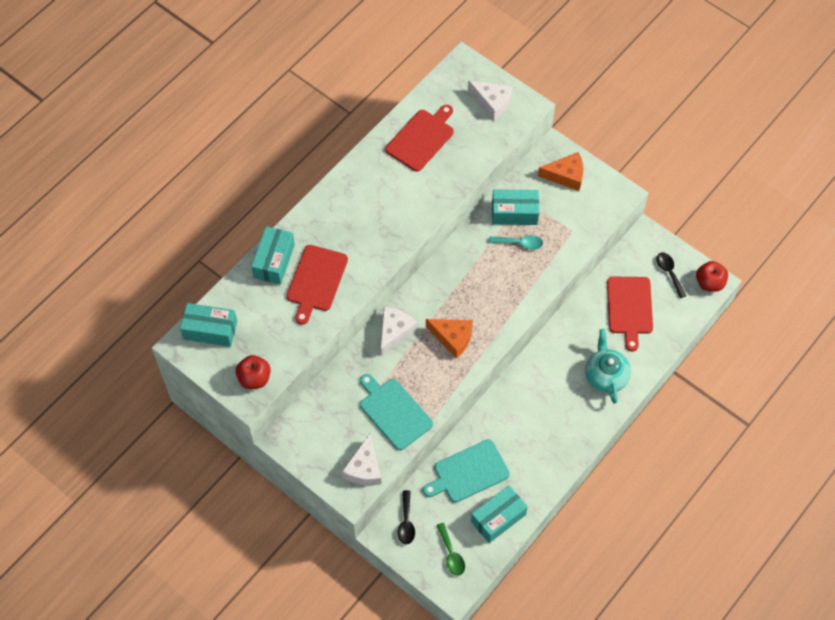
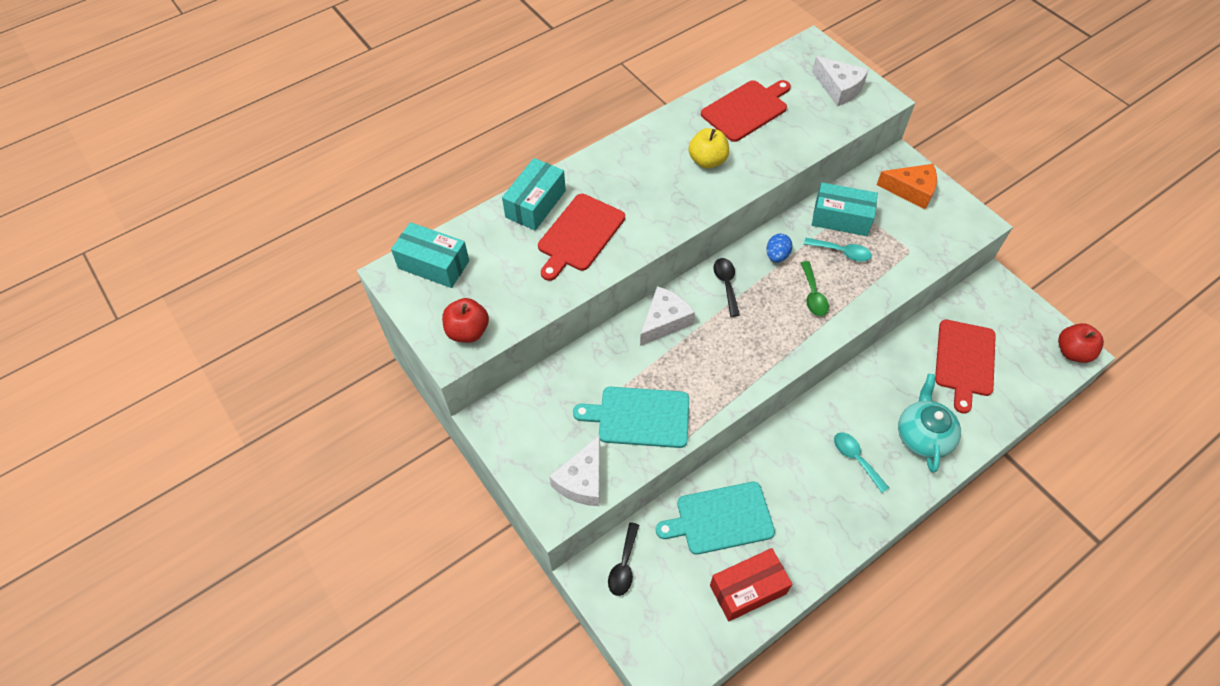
camera: 15 degrees right, 5 degrees down
turquoise cutting board [360,374,433,450] -> turquoise cutting board turned 60 degrees counterclockwise [573,387,689,448]
orange cheese [426,319,473,359] -> none
green spoon [437,523,465,576] -> green spoon moved to [801,261,829,316]
turquoise box [471,485,528,543] -> red box [710,548,792,621]
black spoon [656,252,686,298] -> black spoon moved to [713,258,740,317]
none -> yellow apple [689,128,729,169]
none -> blue egg [766,233,792,263]
none -> turquoise spoon [834,432,889,493]

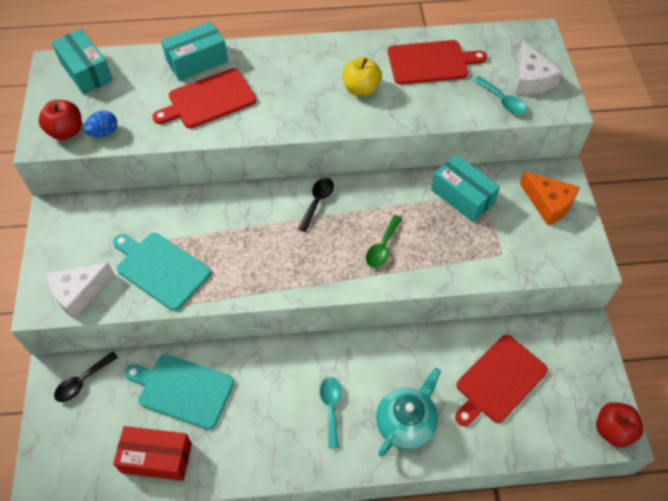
camera: 30 degrees right, 0 degrees up
white cheese [640,286,695,346] -> none
blue egg [766,233,792,263] -> blue egg moved to [84,111,117,137]
turquoise spoon [804,238,872,262] -> turquoise spoon moved to [474,76,527,115]

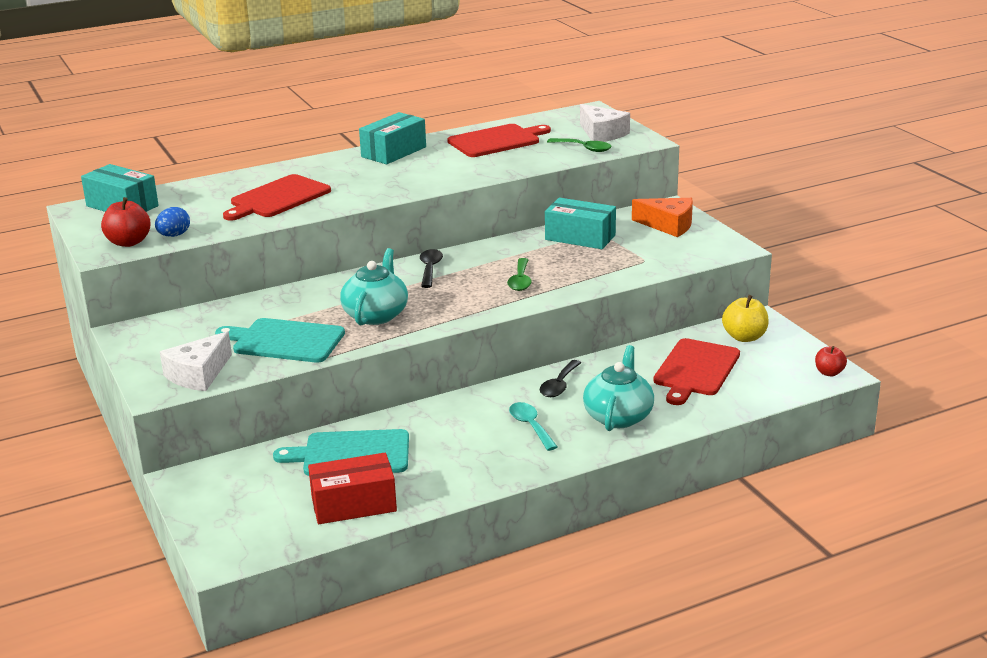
camera: 20 degrees left, 30 degrees down
black spoon [54,351,118,402] -> black spoon moved to [540,360,581,397]
turquoise box [161,22,228,81] -> turquoise box moved to [359,112,426,164]
yellow apple [343,57,382,96] -> yellow apple moved to [722,295,769,342]
turquoise spoon [474,76,527,115] -> green spoon [547,138,612,152]
red apple [596,402,643,447] -> red apple [815,346,847,376], size x0.64
none -> turquoise teapot [340,248,408,325]

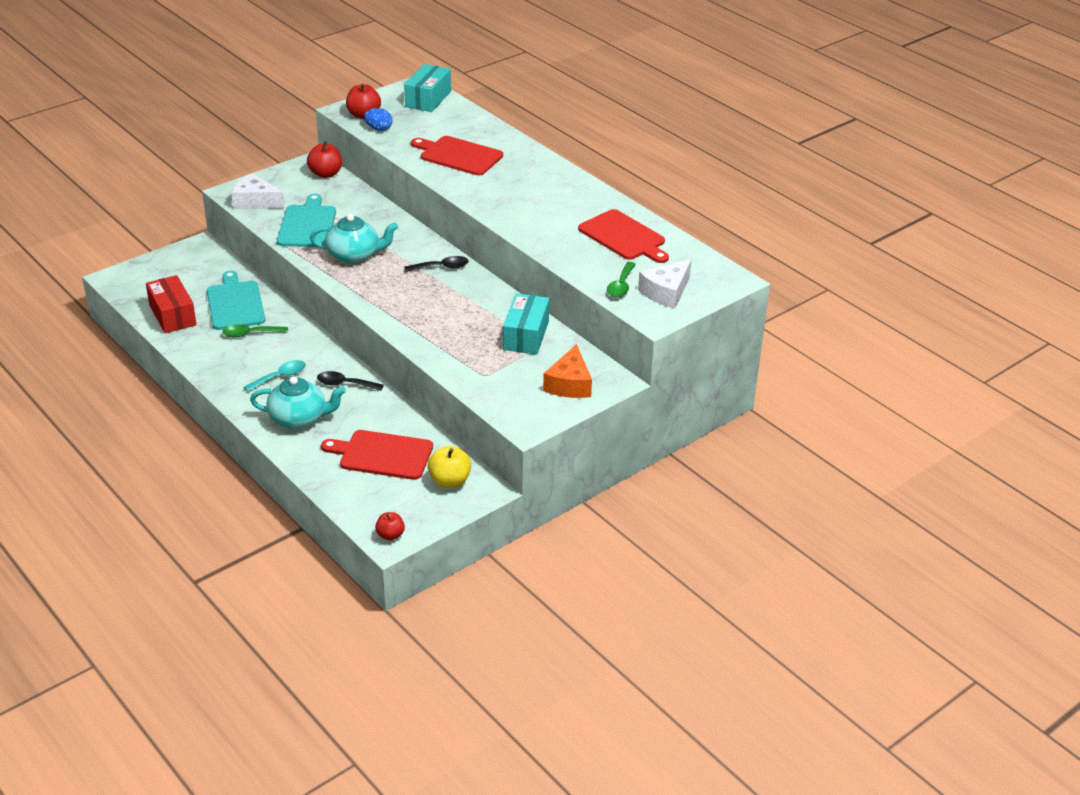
camera: 75 degrees right, 10 degrees up
turquoise box [359,112,426,164] -> none
green spoon [507,258,532,291] -> green spoon moved to [222,324,288,337]
none -> red apple [307,141,342,178]

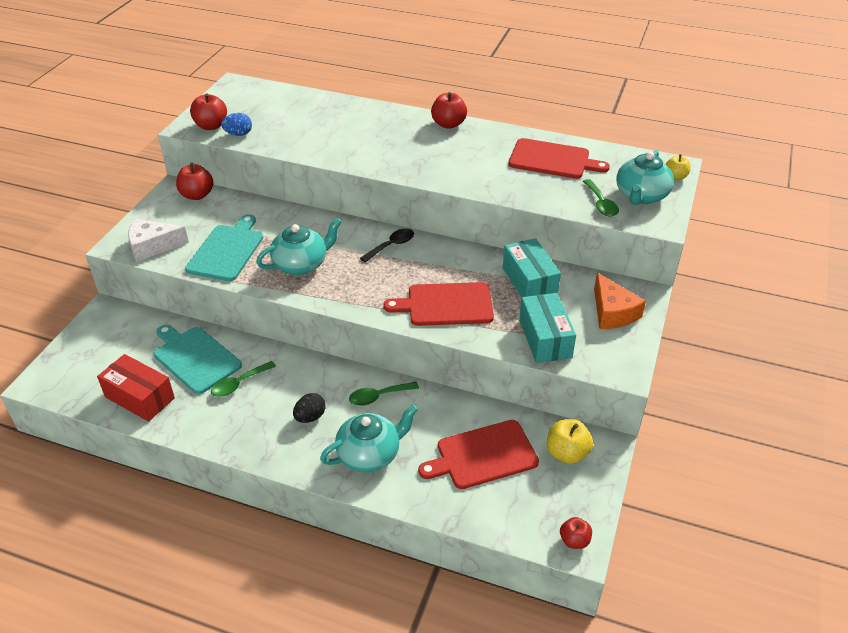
camera: 30 degrees left, 5 degrees up
turquoise spoon [244,360,306,392] -> black egg [293,393,326,423]
turquoise cutting board [277,194,336,247] -> turquoise cutting board turned 45 degrees clockwise [185,214,263,281]
black spoon [317,371,384,391] -> green spoon [349,382,419,406]
turquoise box [404,64,451,112] -> turquoise box moved to [519,293,576,363]
red cutting board [411,136,503,175] -> red cutting board moved to [384,282,494,326]
white cheese [638,259,691,308] -> turquoise teapot [616,150,674,205]
none -> red apple [431,92,467,129]
none -> yellow apple [666,154,691,180]

